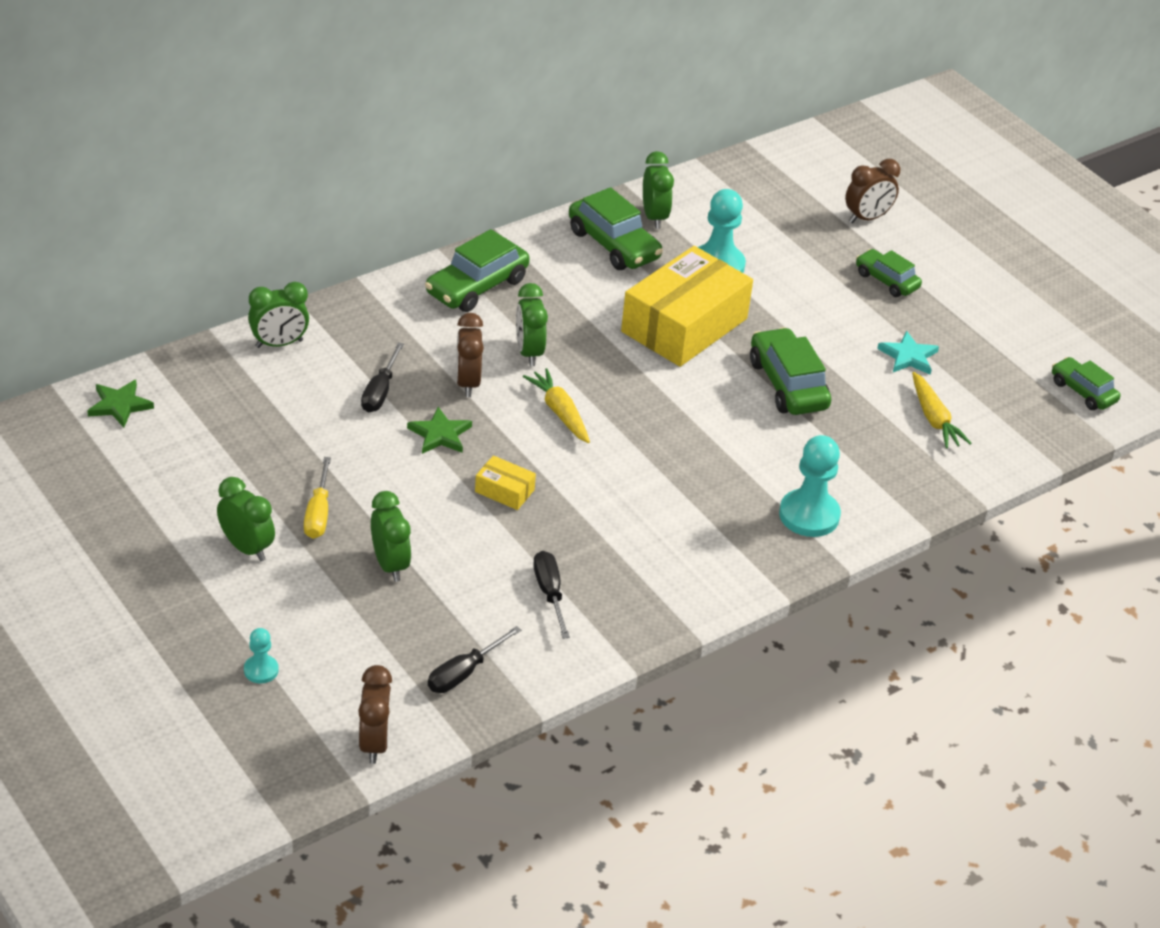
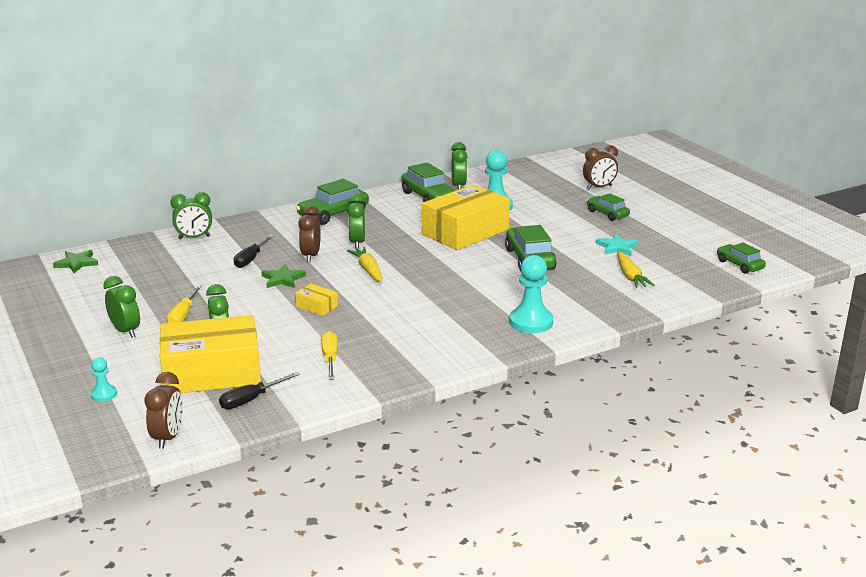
camera: 10 degrees right, 15 degrees down
black screwdriver [533,551,570,639] -> yellow screwdriver [321,331,338,380]
none -> yellow box [160,315,261,393]

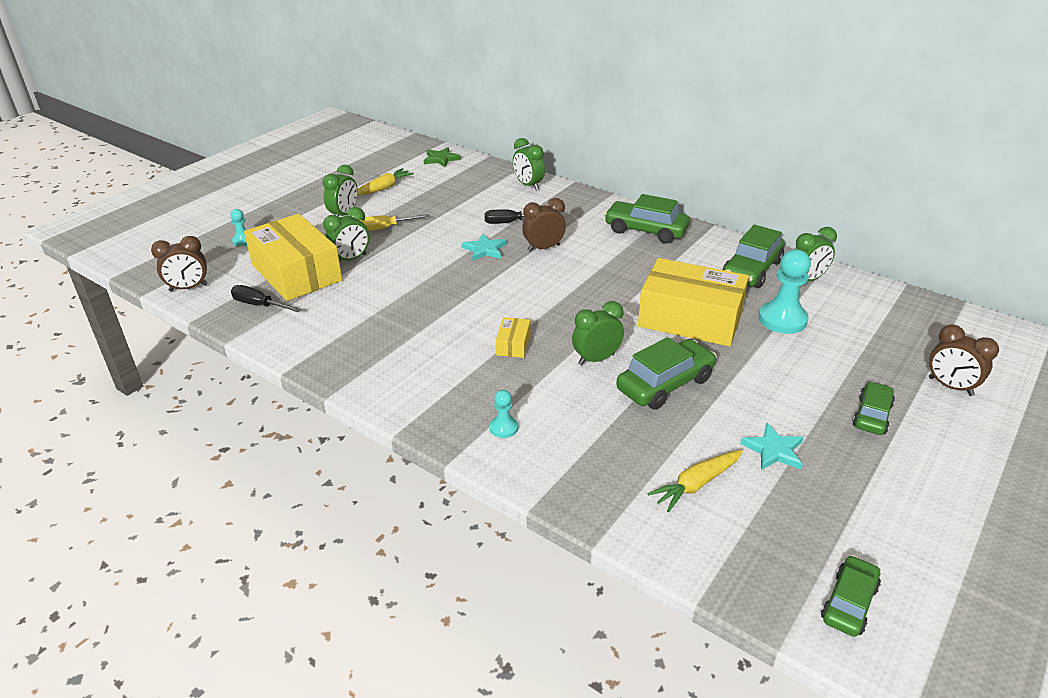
camera: 65 degrees right, 10 degrees up
green star [261,264,306,288] -> turquoise star [462,234,507,261]
yellow box [295,284,338,316] -> yellow box moved to [496,317,530,358]
yellow screwdriver [321,331,338,380] -> none
green clock [347,194,365,249] -> green clock moved to [572,301,624,366]
yellow carrot [347,247,383,282] -> yellow carrot moved to [358,168,414,196]
turquoise pawn [509,255,553,333] -> turquoise pawn [490,390,518,438], size x0.51

